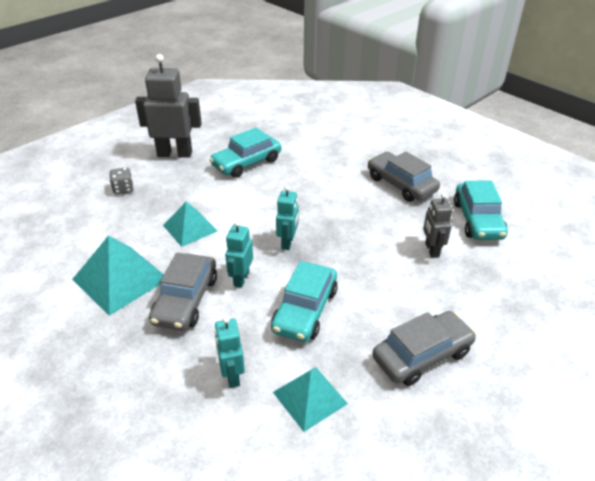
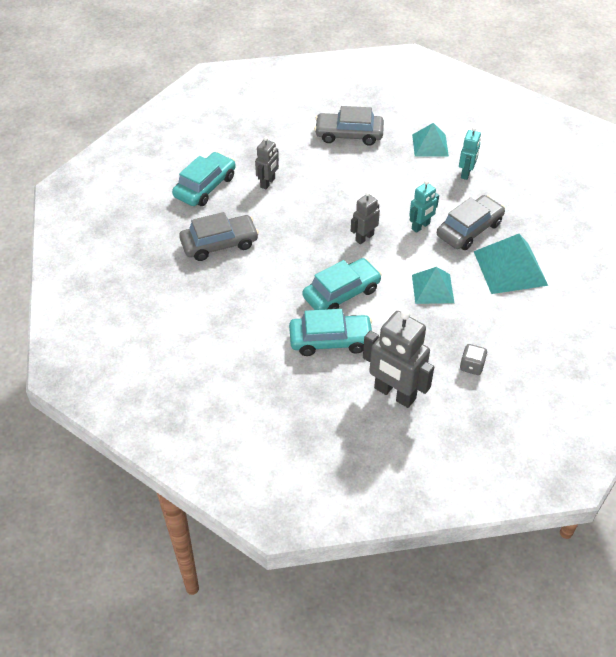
camera: 145 degrees left, 10 degrees up
turquoise car [271,261,338,342] -> turquoise car moved to [302,258,382,310]
turquoise robot [276,186,299,250] -> grey robot [351,192,380,244]
grey car [368,151,440,202] -> grey car turned 105 degrees counterclockwise [179,212,259,261]

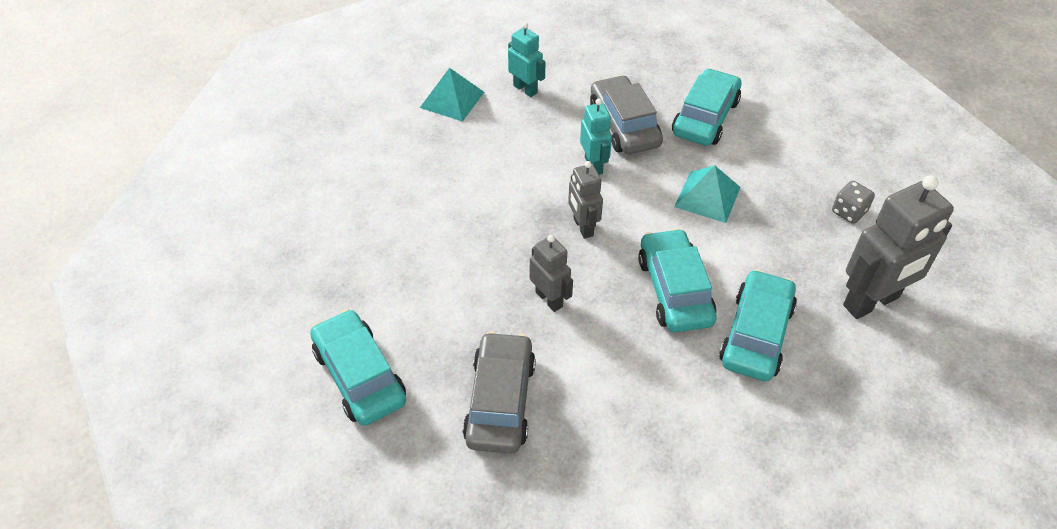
camera: 65 degrees left, 0 degrees up
grey robot [255,136,279,189] -> grey robot moved to [530,235,573,312]
grey car [314,106,384,146] -> none
turquoise pyramid [474,234,548,294] -> turquoise car [672,68,741,146]

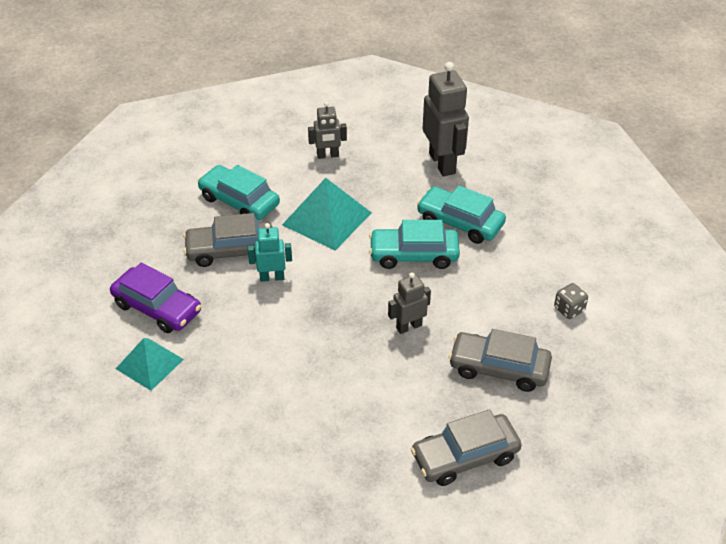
camera: 80 degrees left, 5 degrees down
turquoise car [310,309,406,426] -> grey car [411,409,522,486]
turquoise robot [508,22,545,97] -> purple car [110,263,201,333]
grey robot [568,161,603,239] -> grey robot moved to [308,102,347,159]
turquoise pyramid [674,165,741,223] -> turquoise pyramid [282,178,372,250], size x1.54
grey dice [832,181,875,224] -> grey dice moved to [554,283,588,319]

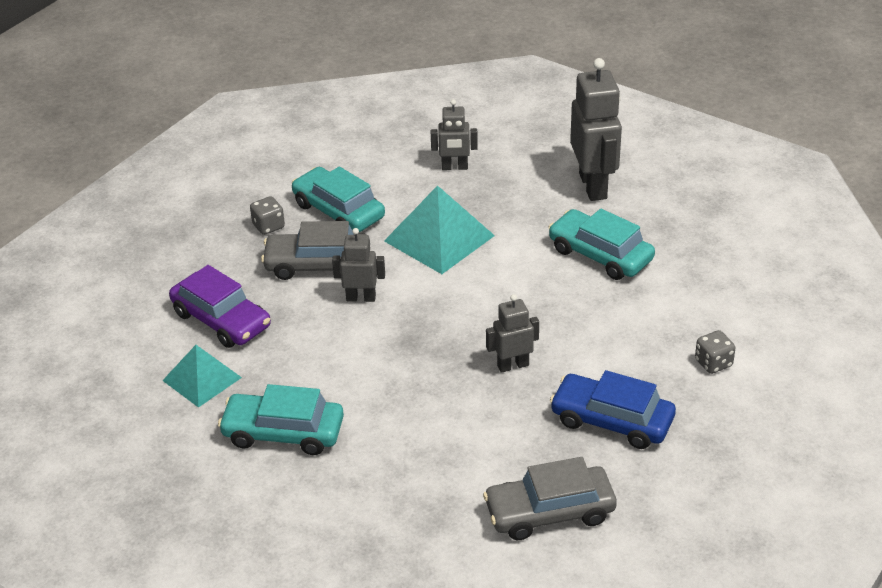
camera: 10 degrees right, 5 degrees down
turquoise robot [248,223,292,282] -> grey robot [332,228,385,302]
turquoise car [369,220,460,269] -> turquoise car moved to [218,384,344,455]
grey car [449,329,552,392] -> blue car [550,370,676,449]
none -> grey dice [250,196,285,235]

